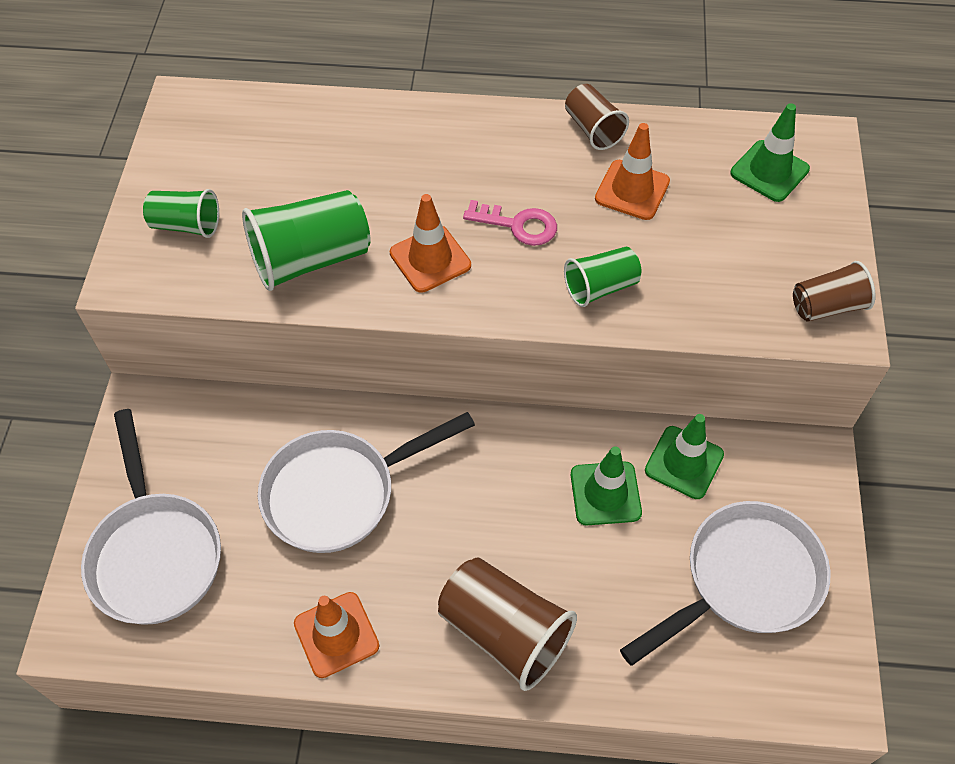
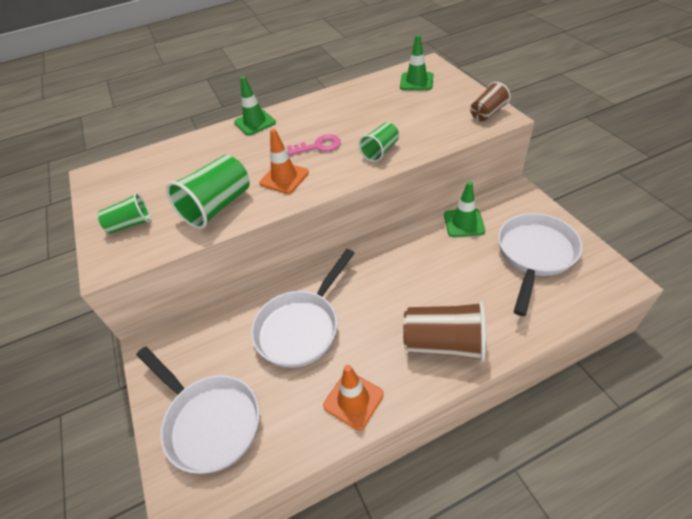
camera: 25 degrees left, 10 degrees down
brown cup [565,84,629,150] -> none
green traffic cone [571,446,642,525] -> green traffic cone moved to [234,76,276,135]
orange traffic cone [595,123,670,220] -> none

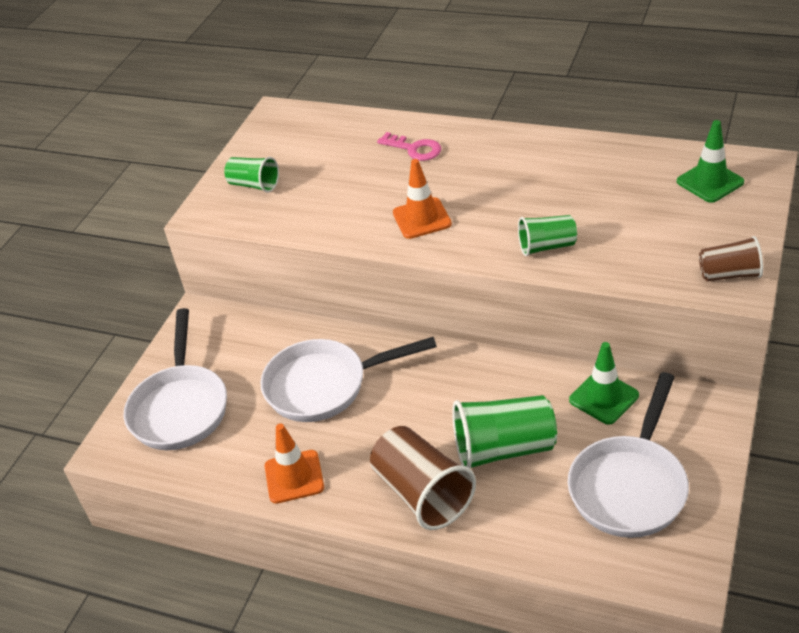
camera: 45 degrees right, 5 degrees down
green cup [166,155,250,229] -> green cup moved to [452,395,557,469]
green traffic cone [234,76,276,135] -> none
pink key [287,134,341,155] -> pink key moved to [377,132,442,161]
white pan [498,213,582,316] -> white pan turned 135 degrees clockwise [568,372,689,538]

